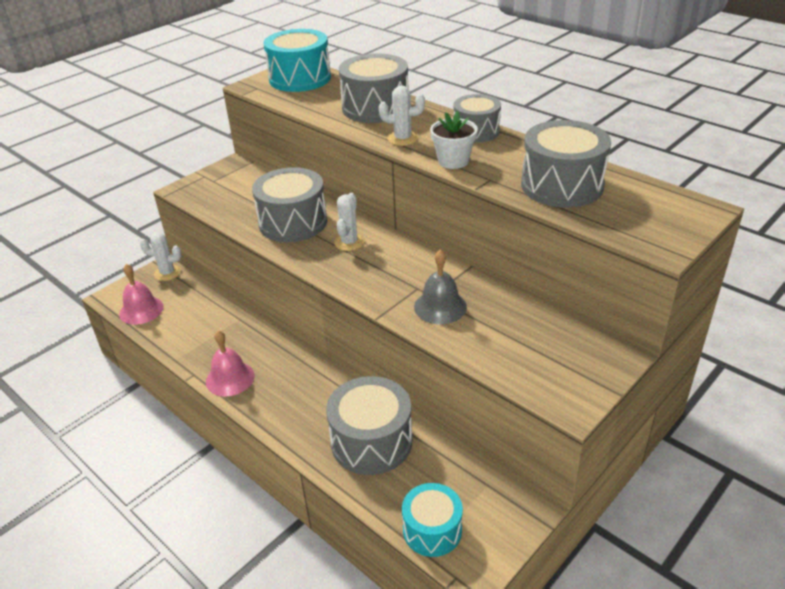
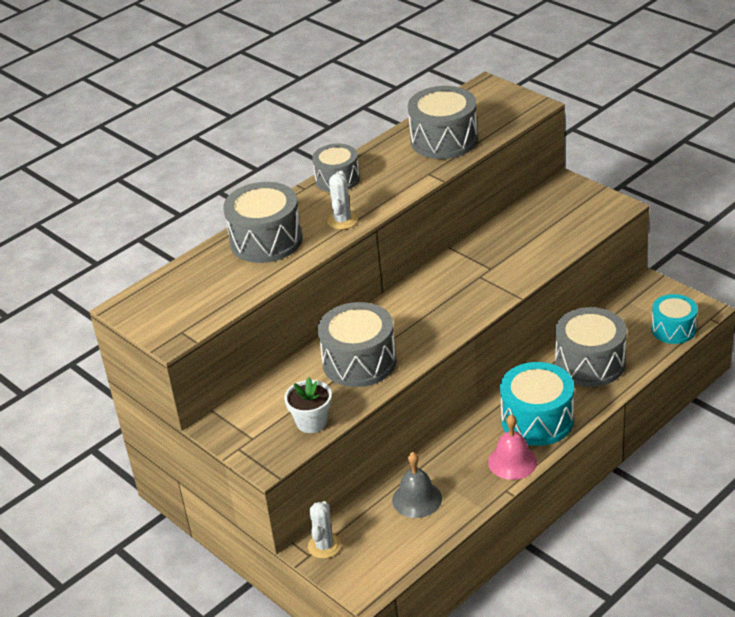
camera: 85 degrees left, 0 degrees up
pink bell [119,264,164,325] -> none
turquoise drum [263,29,331,92] -> turquoise drum moved to [500,362,574,446]
white cactus [334,193,365,251] -> none
grey bell [414,249,467,324] -> grey bell moved to [392,452,442,518]
white flower pot [430,111,478,169] -> white flower pot moved to [284,377,332,433]

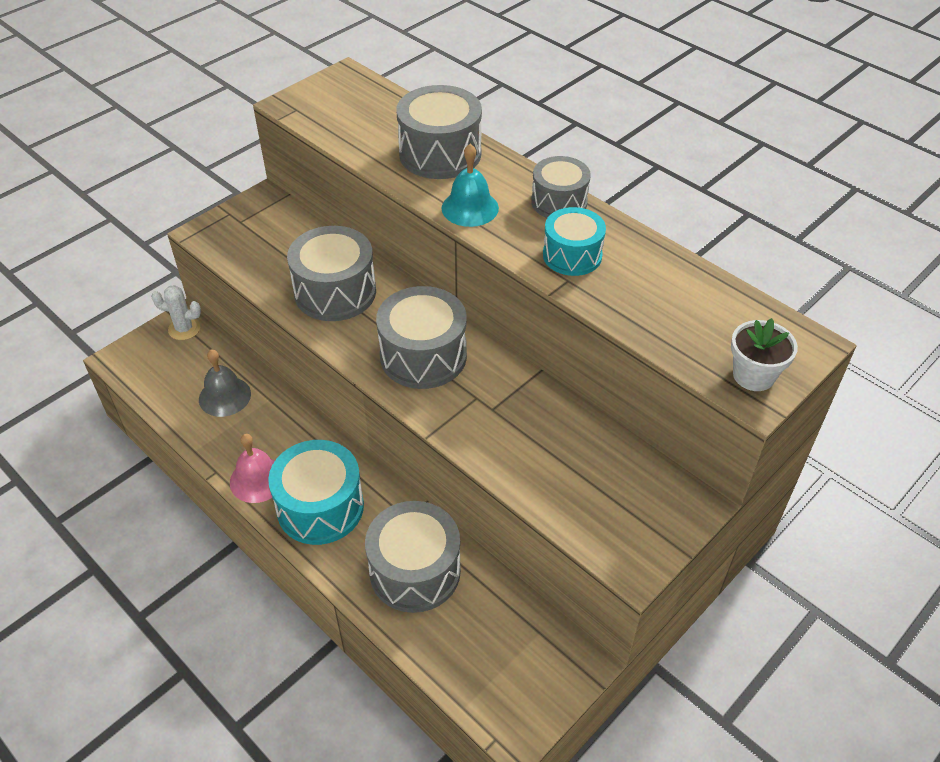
camera: 85 degrees right, 10 degrees up
white flower pot [284,377,332,433] -> white flower pot moved to [731,318,798,391]
white cactus [327,171,358,230] -> turquoise bell [441,144,499,227]
grey drum [408,86,478,159] -> grey drum moved to [376,286,467,389]
turquoise drum [651,294,698,344] -> turquoise drum moved to [543,207,606,276]

